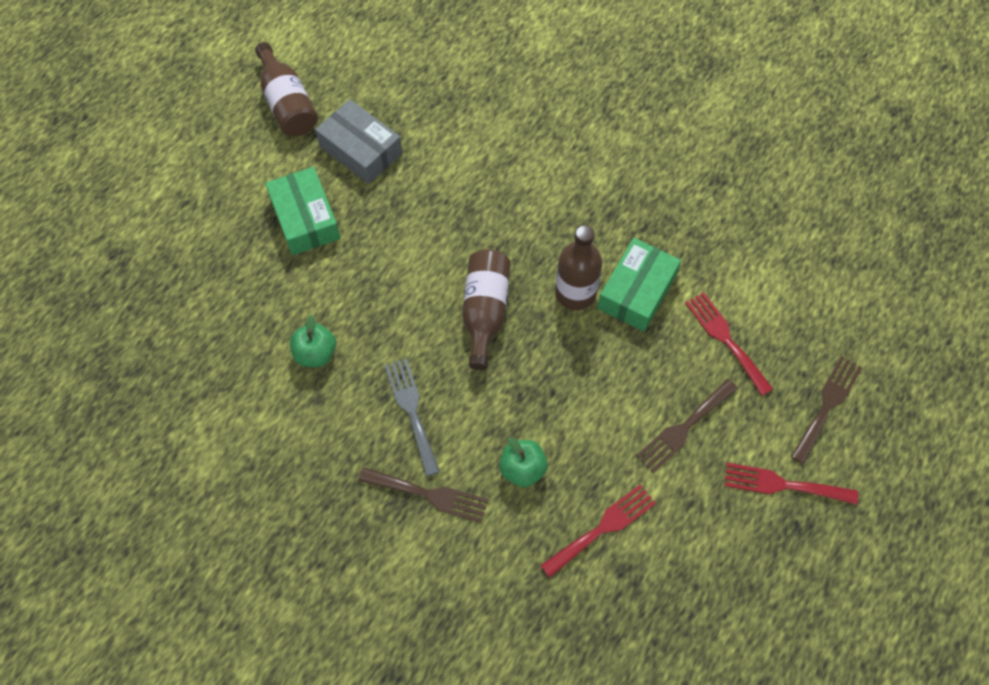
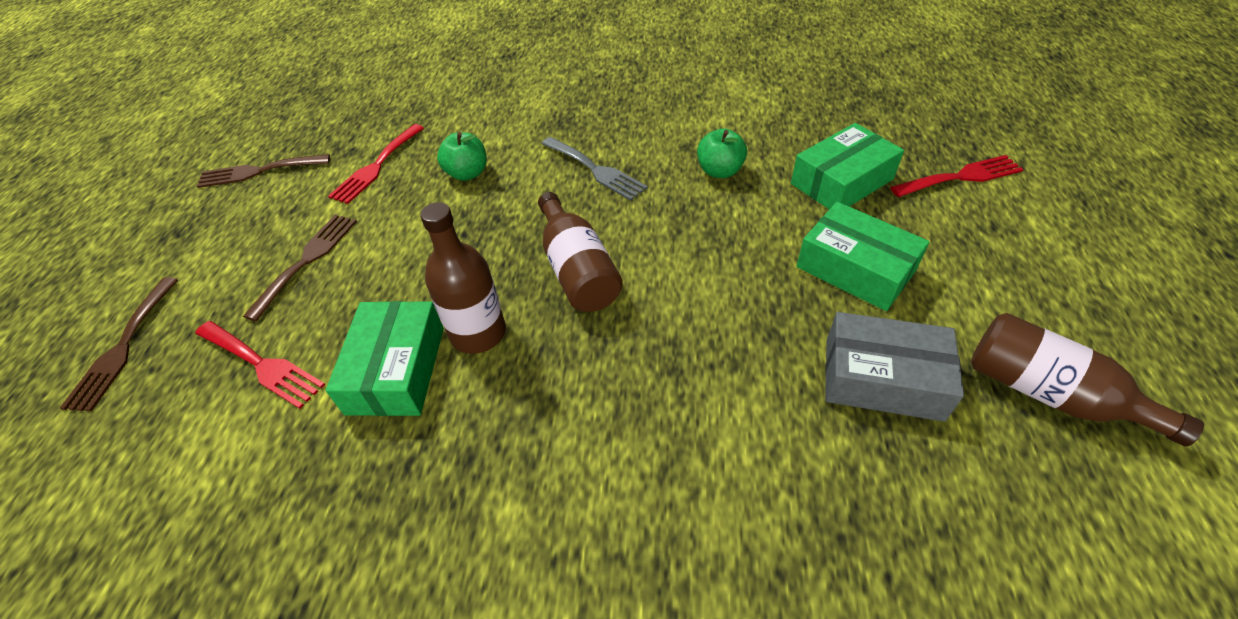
camera: 155 degrees right, 15 degrees down
brown fork [358,467,489,523] -> brown fork moved to [197,154,330,188]
red fork [724,463,858,505] -> red fork moved to [890,155,1023,197]
none -> green box [791,123,904,210]

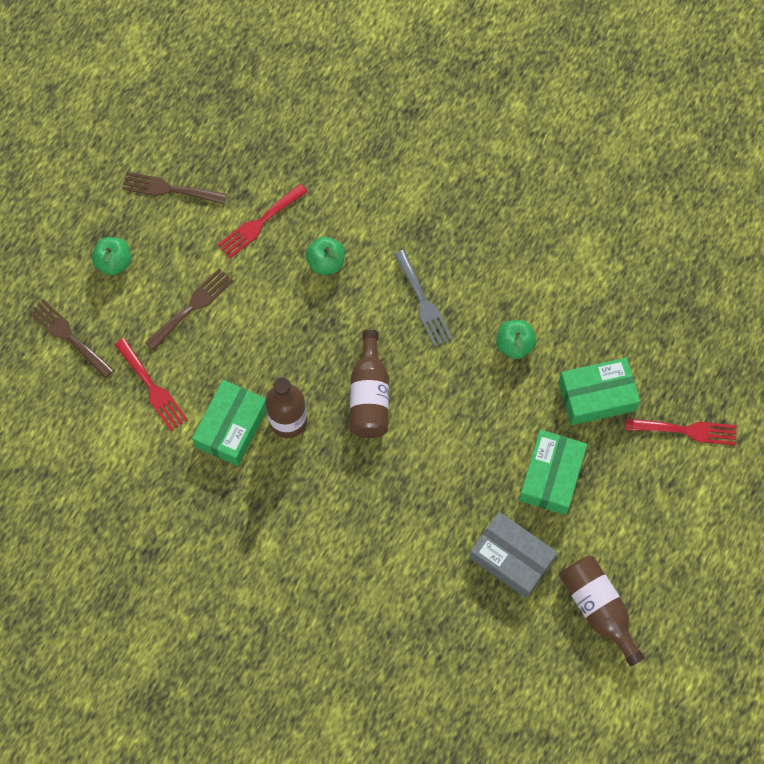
camera: 20 degrees right, 20 degrees up
brown fork [60,277,178,412] -> brown fork turned 105 degrees clockwise [29,299,114,378]
green box [797,202,930,311] -> green box turned 45 degrees clockwise [519,430,587,515]
none -> green apple [92,237,131,275]

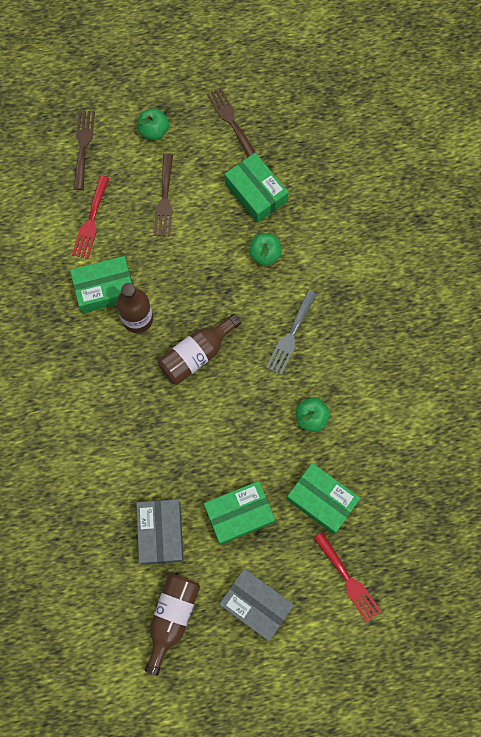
camera: 50 degrees right, 5 degrees up
brown fork [145,268,233,351] -> brown fork turned 90 degrees clockwise [154,154,173,237]
red fork [217,184,308,258] -> green box [225,153,289,223]
none -> grey box [219,568,294,641]

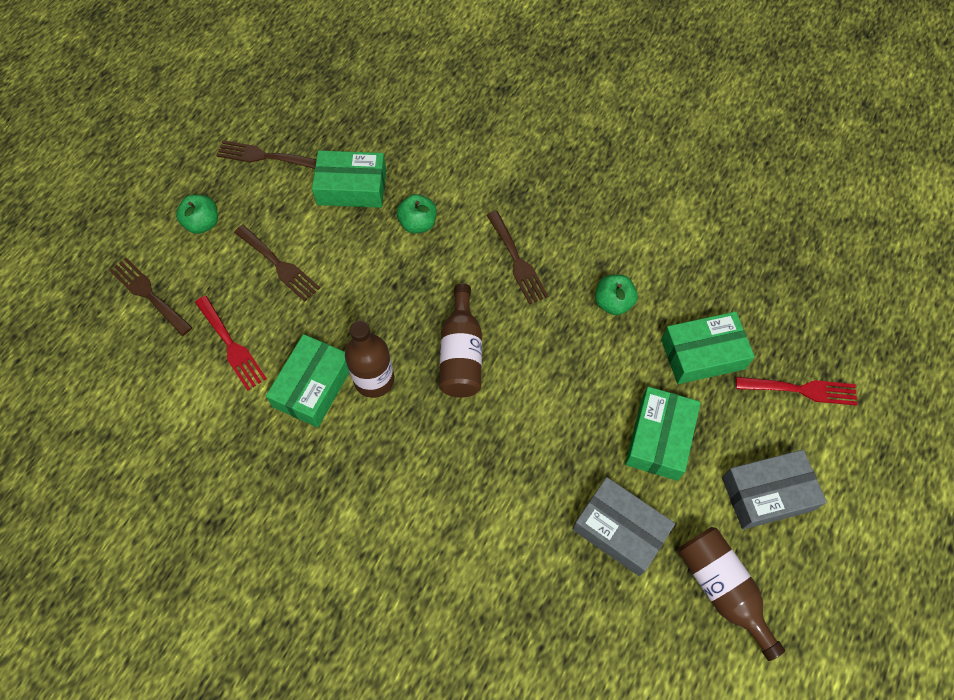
camera: 50 degrees left, 10 degrees down
grey fork [266,290,317,375] -> brown fork [487,211,548,305]

